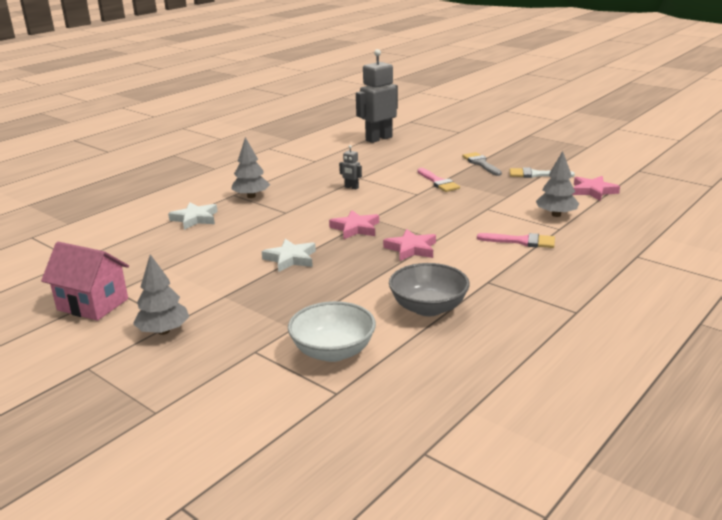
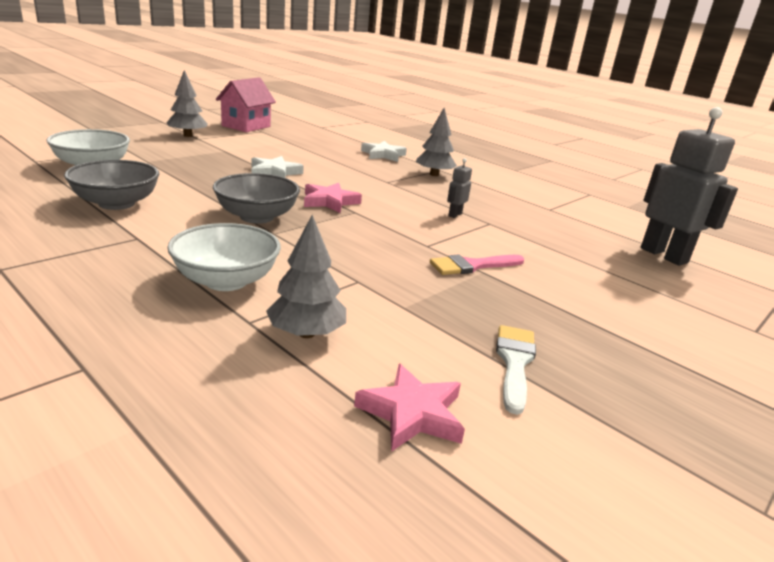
camera: 90 degrees right, 0 degrees up
pink star [383,229,436,261] -> grey bowl [213,173,300,224]
grey brush [462,152,502,176] -> none
pink brush [477,233,555,248] -> white bowl [167,223,281,291]

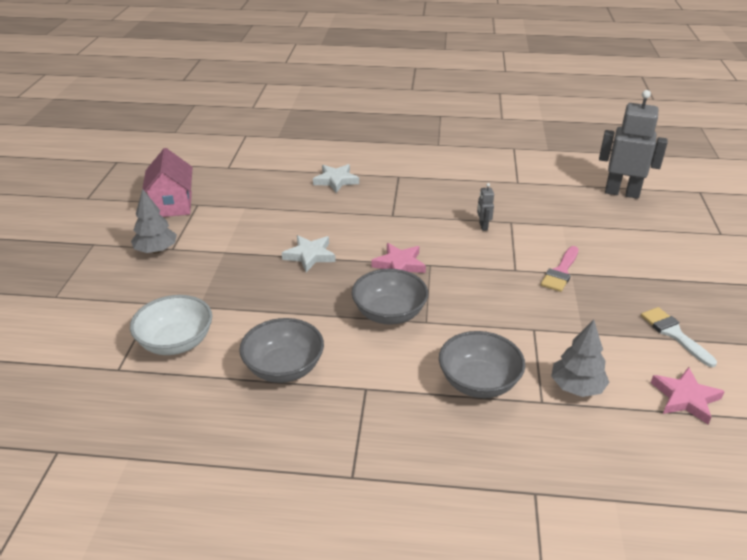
camera: 35 degrees left, 10 degrees up
white bowl [167,223,281,291] -> grey bowl [439,331,525,398]
grey tree [416,108,457,176] -> none

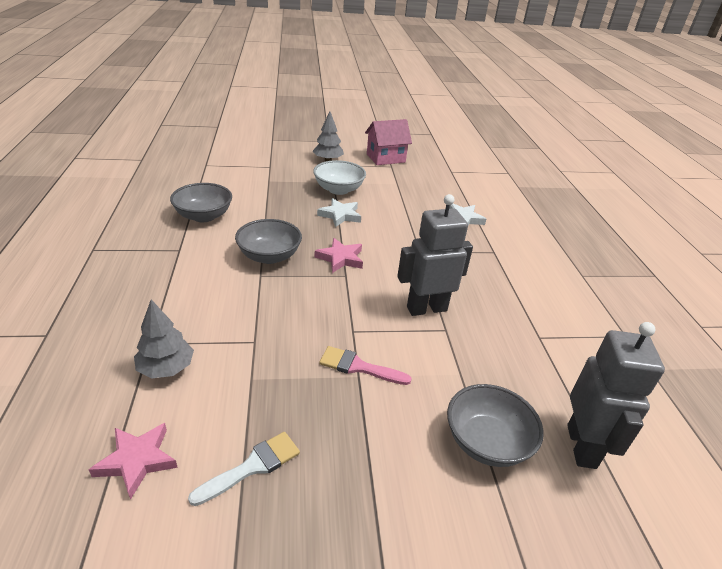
camera: 75 degrees right, 0 degrees up
white bowl [130,295,212,355] -> white bowl moved to [313,160,366,195]
grey bowl [439,331,525,398] -> grey bowl moved to [447,384,544,467]
grey robot [477,183,494,231] -> grey robot [397,194,473,316], size x2.34

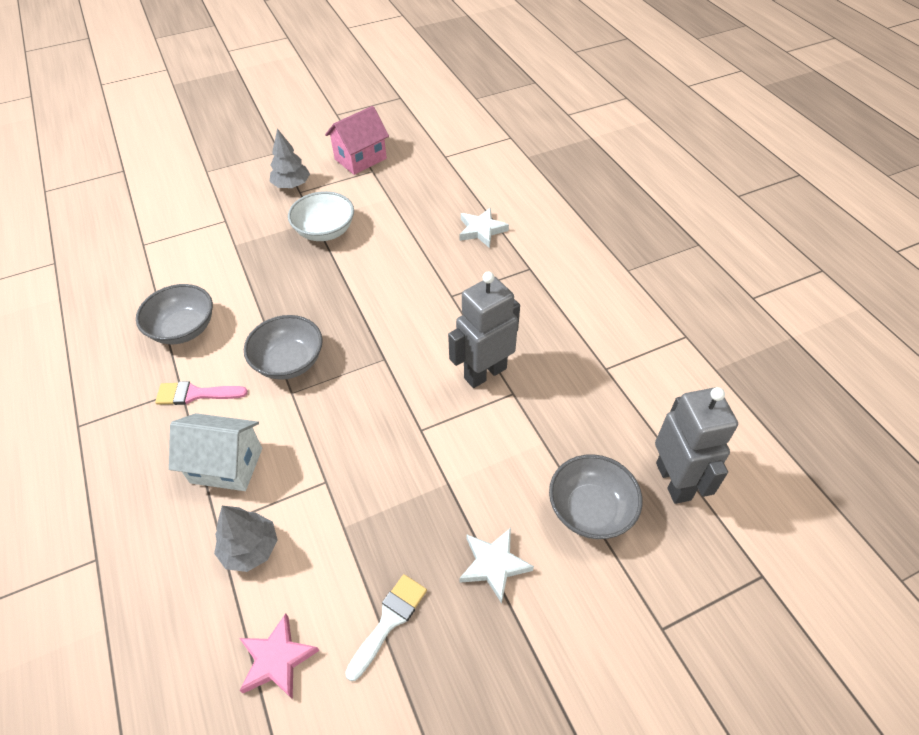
camera: 15 degrees left, 15 degrees up
pink star [314,238,363,273] -> none
white star [317,198,361,227] -> white star moved to [459,528,534,603]
pink brush [319,346,412,385] -> pink brush moved to [155,381,248,405]
none -> white house [169,413,262,491]

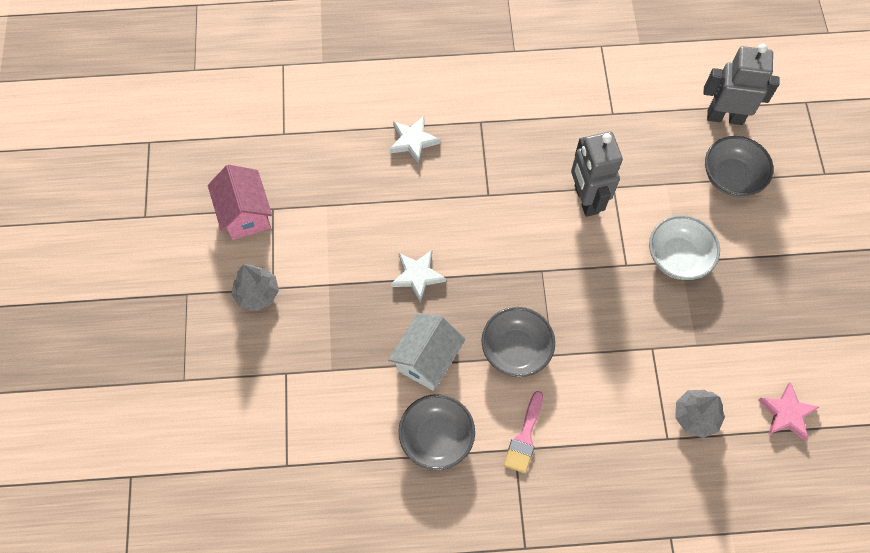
camera: 70 degrees left, 15 degrees up
white house [169,413,262,491] -> white house moved to [389,313,466,391]
white bowl [288,191,354,241] -> white bowl moved to [649,215,720,280]
white brush [345,574,427,681] -> none
white star [459,528,534,603] -> white star moved to [391,250,446,303]

